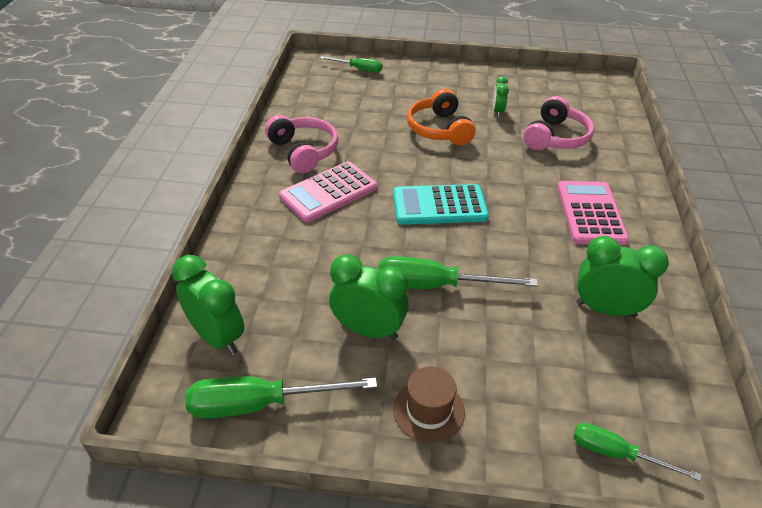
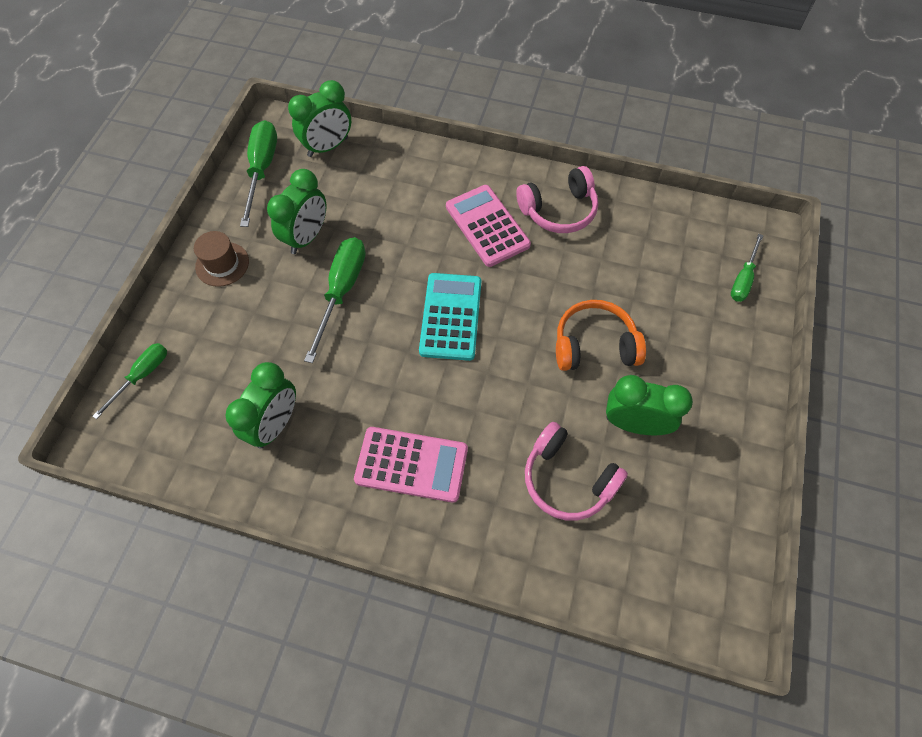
camera: 100 degrees right, 20 degrees up
green clock [493,76,509,117] -> green clock [606,375,693,435], size x1.86

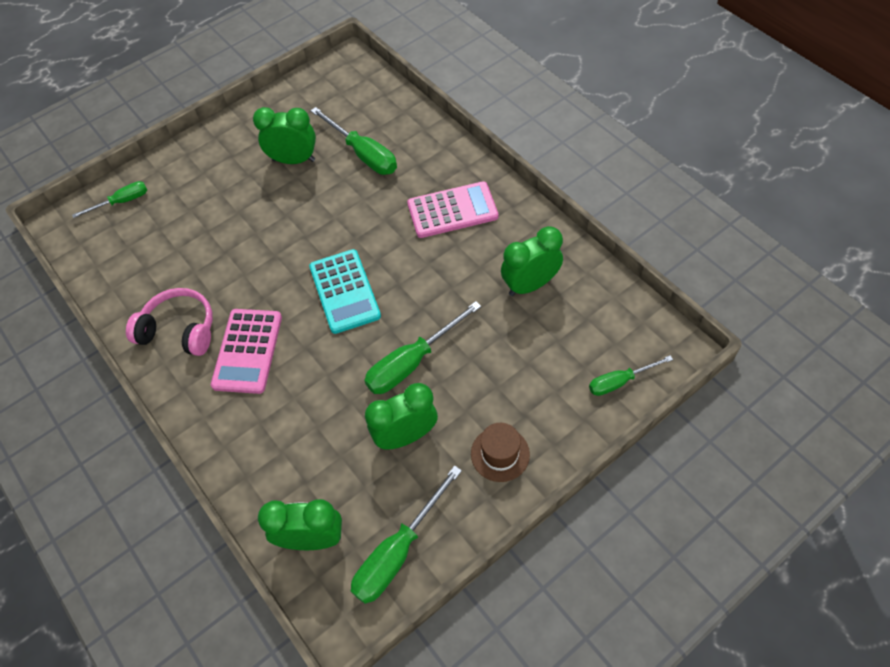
camera: 140 degrees left, 5 degrees down
pink calculator [354,427,468,503] -> pink calculator turned 120 degrees clockwise [407,181,498,238]
turquoise calculator [419,273,481,361] -> turquoise calculator turned 60 degrees counterclockwise [309,249,381,334]
pink headphones [525,422,628,521] -> green screwdriver [311,107,397,175]
orange headphones [556,300,646,371] -> none
green clock [606,375,693,435] -> green clock turned 135 degrees clockwise [253,107,316,164]

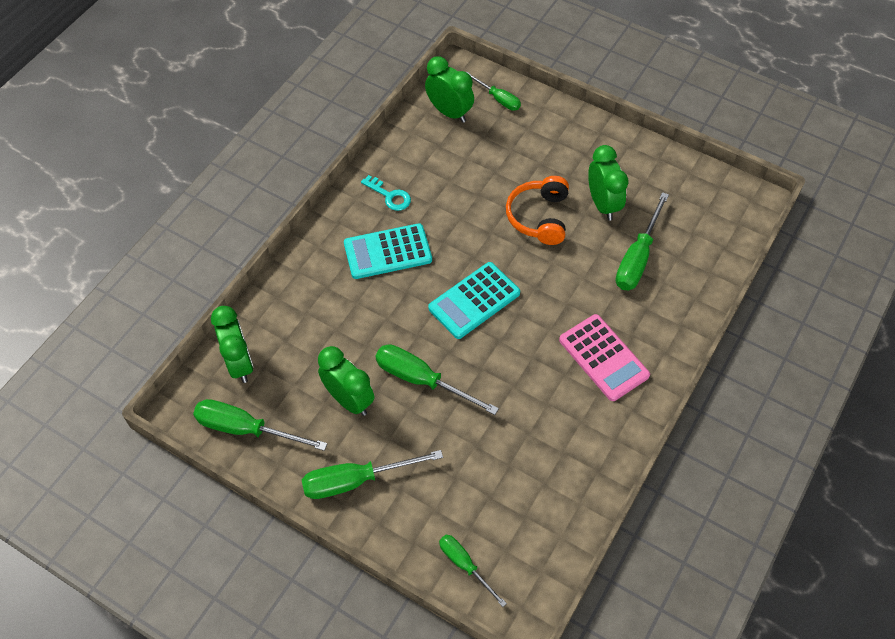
camera: 65 degrees right, 0 degrees up
pink headphones [126,288,213,356] -> turquoise key [361,175,411,211]
pink calculator [211,309,282,394] -> turquoise calculator [344,223,432,279]
brown hat [471,423,530,482] -> green screwdriver [302,450,443,499]
green clock [501,226,563,296] -> green clock moved to [425,56,474,123]
none -> orange headphones [506,176,569,245]

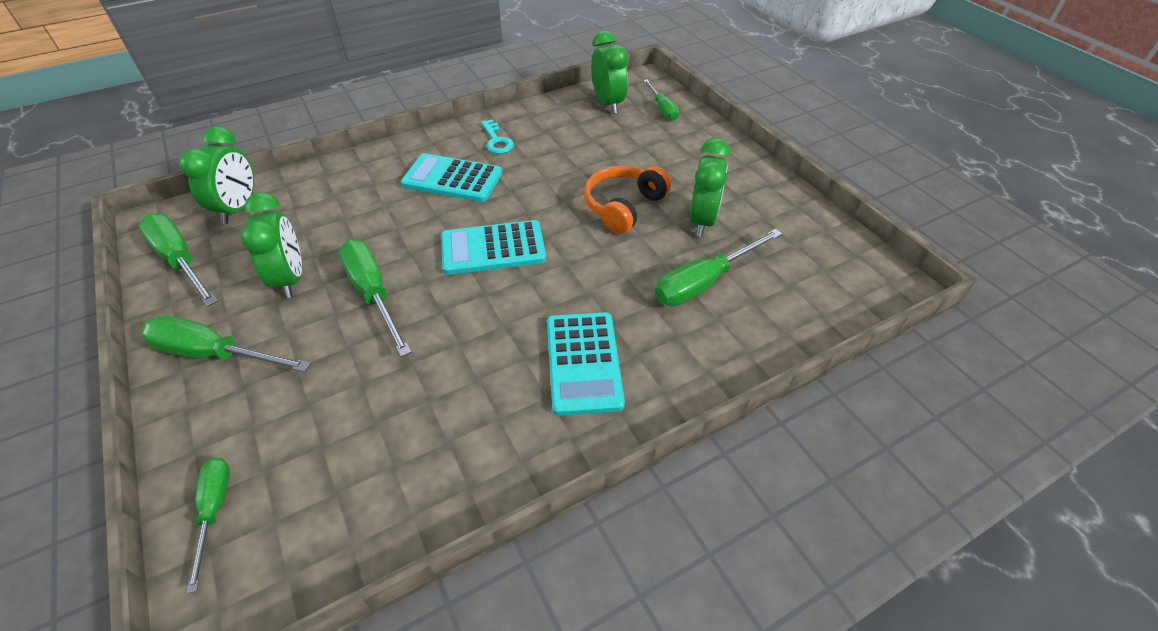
camera: 30 degrees right, 10 degrees down
pink calculator [559,314,650,401] -> turquoise calculator [547,312,625,416]

